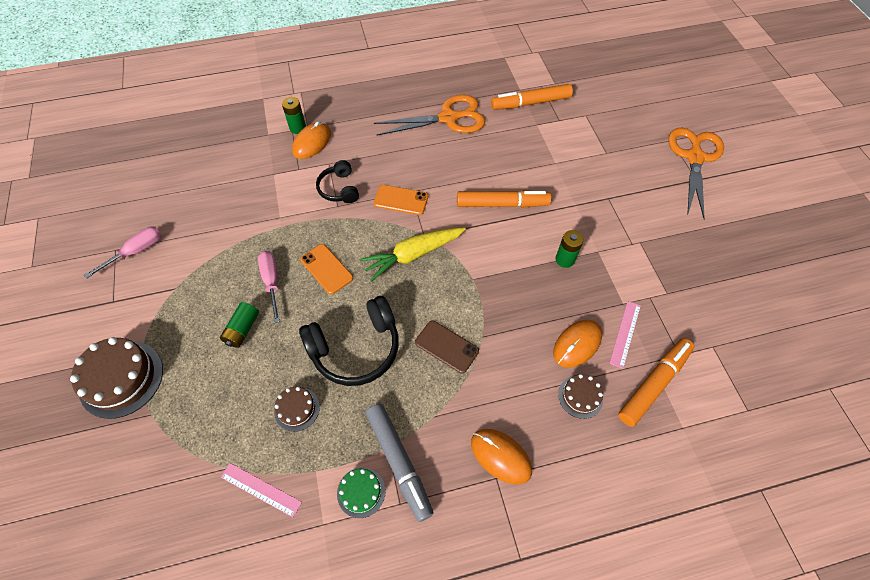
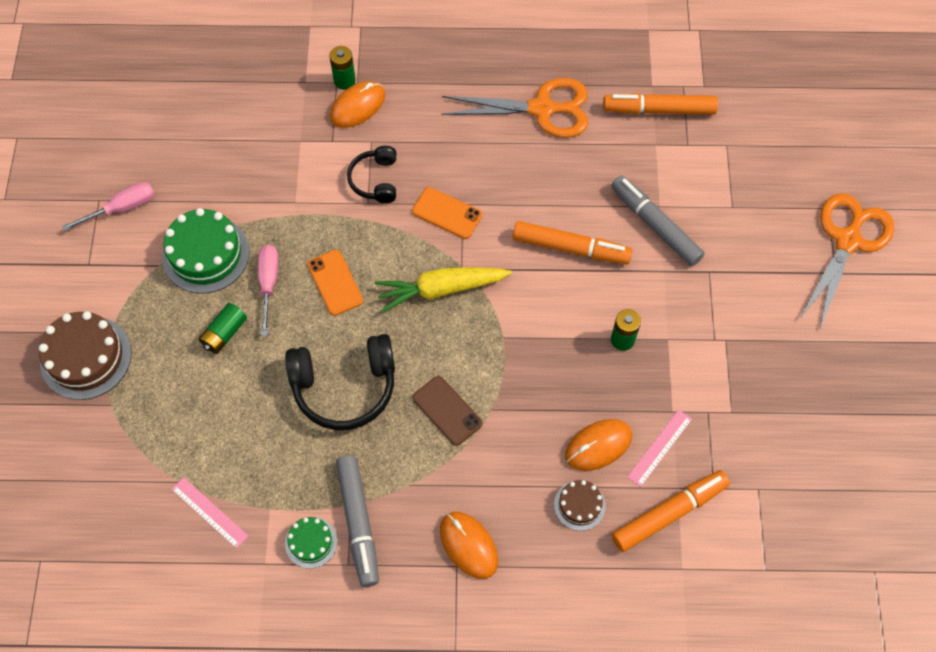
camera: 15 degrees right, 5 degrees up
brown cake [274,387,320,432] -> none
none -> green cake [162,208,249,293]
none -> grey marker [611,175,705,266]

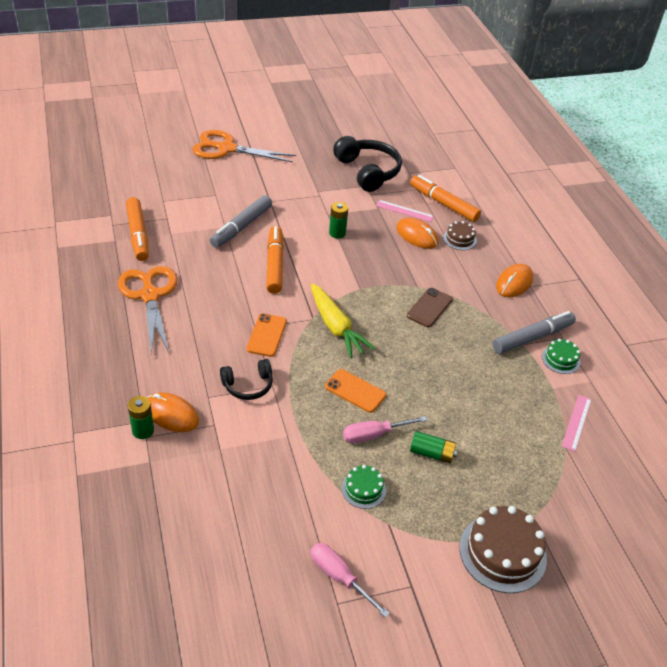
camera: 110 degrees left, 20 degrees down
green cake [162,208,249,293] -> green cake [341,465,386,509], size x0.54
black headphones [285,334,395,430] -> black headphones moved to [333,136,402,192]
orange phone [307,250,363,316] -> orange phone turned 75 degrees clockwise [325,369,386,413]

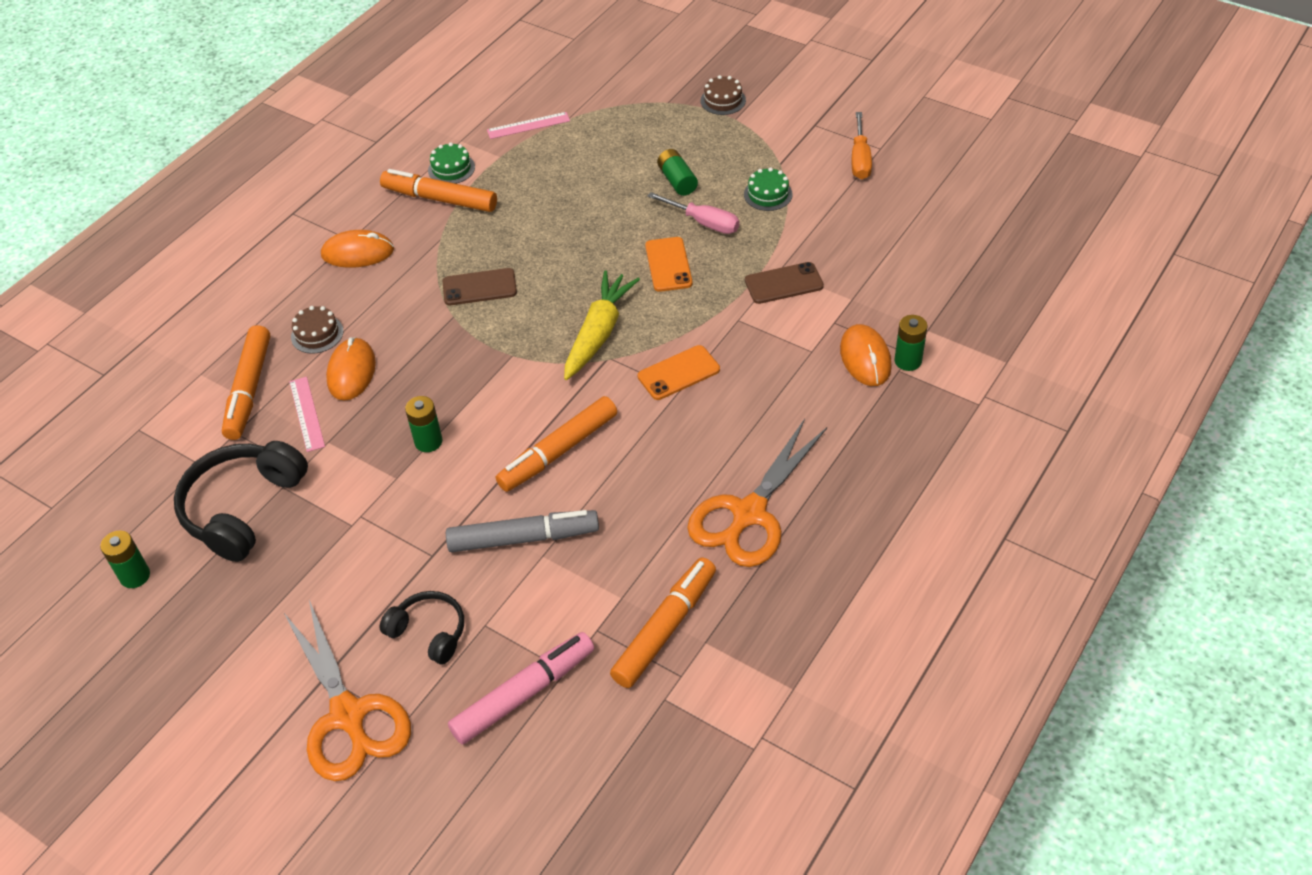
camera: 125 degrees left, 5 degrees up
black headphones [220,359,273,400] -> black headphones moved to [379,591,464,664]
pink screwdriver [311,543,390,618] -> orange screwdriver [852,112,872,179]
brown cake [460,506,547,593] -> brown cake [700,75,746,115], size x0.54
grey marker [493,311,576,354] -> orange marker [380,169,497,212]
none -> green battery [100,530,150,588]
none -> pink marker [448,632,594,744]
none -> brown phone [745,262,824,304]

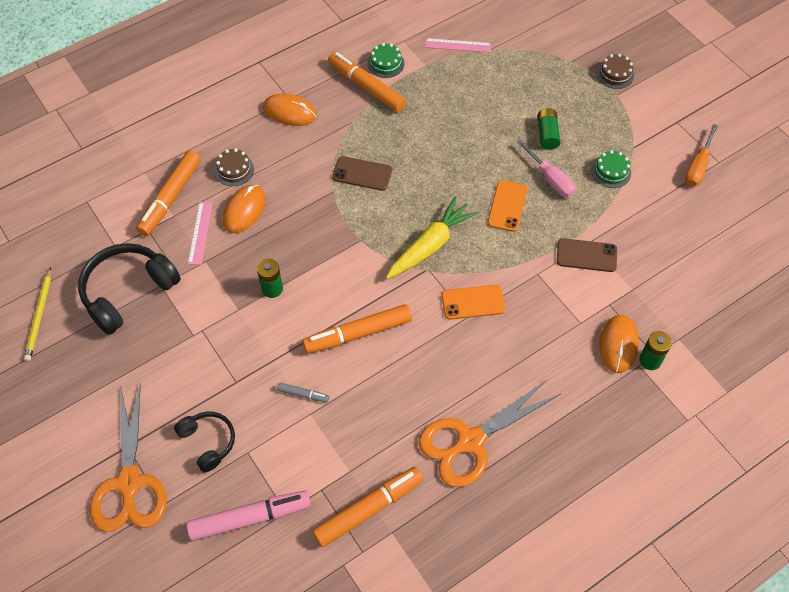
camera: 20 degrees right, 10 degrees up
green battery [100,530,150,588] -> yellow pencil [24,267,51,361]
grey marker [446,510,599,552] -> grey marker [277,382,329,402], size x0.46

